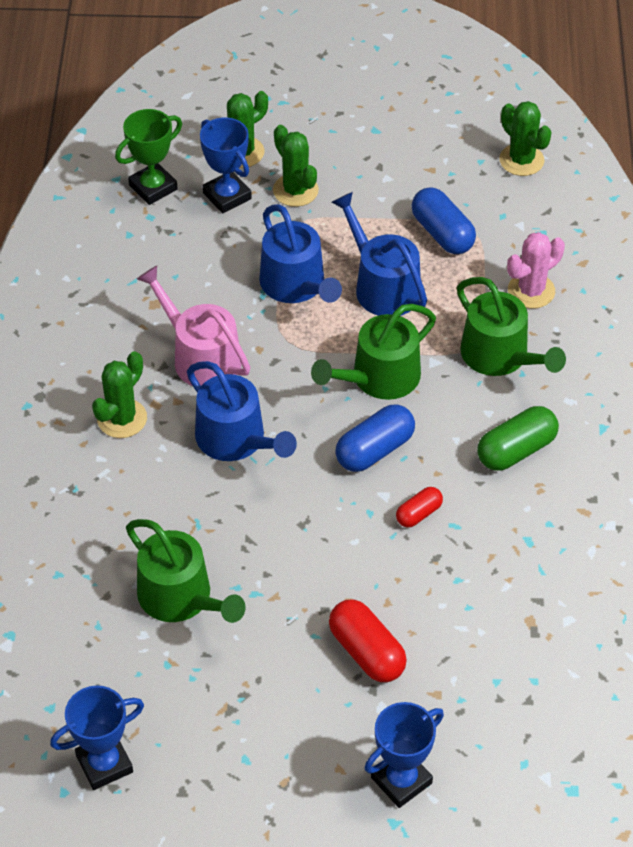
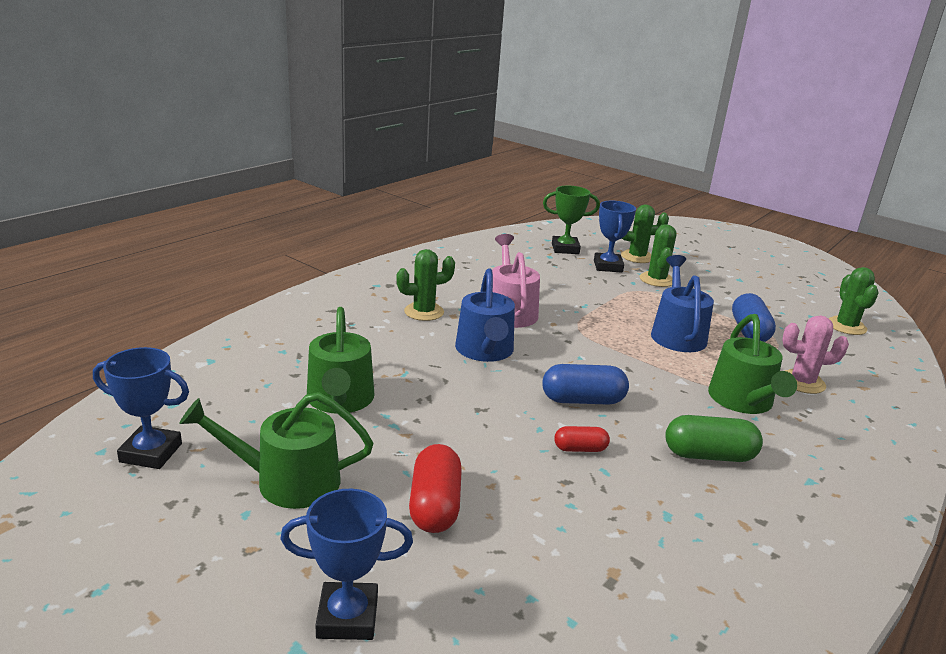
camera: 35 degrees right, 25 degrees down
blue watering can [259,204,342,303] -> none
green watering can [311,304,436,400] -> green watering can moved to [179,392,373,509]

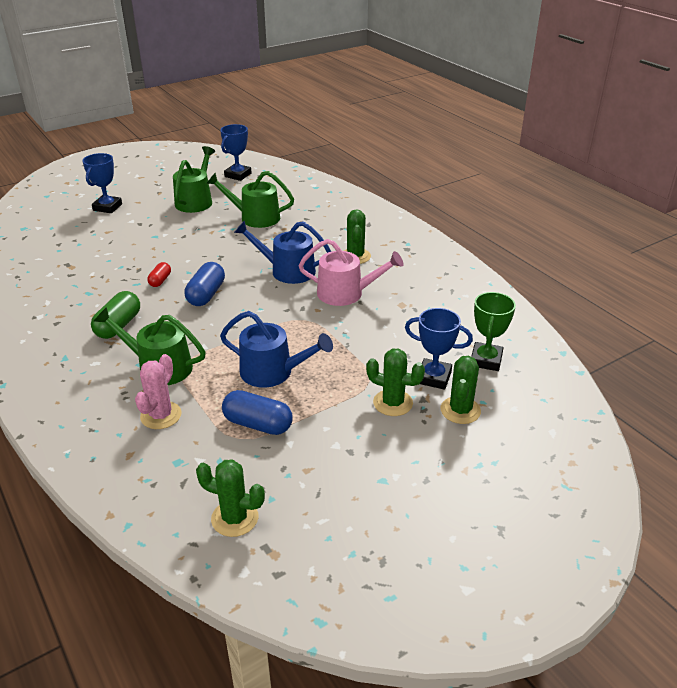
camera: 110 degrees right, 10 degrees up
red capsule [409,444,462,533] -> none

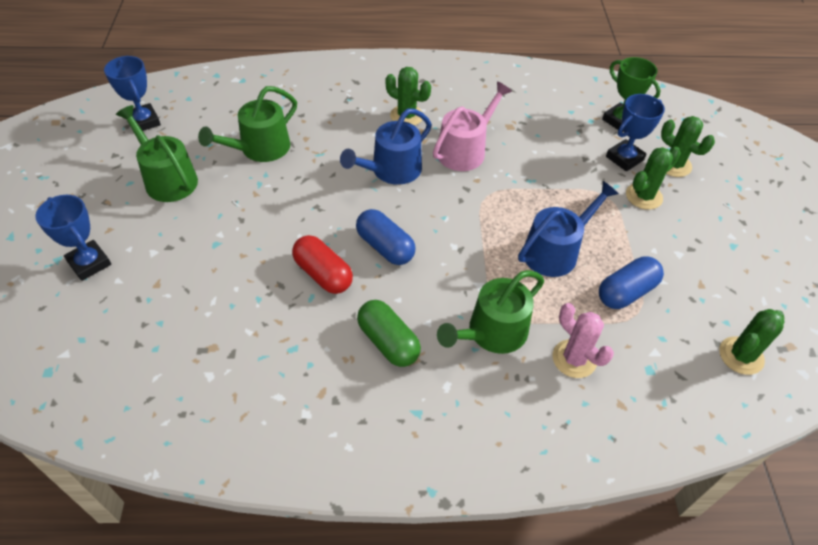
camera: 60 degrees left, 15 degrees up
red capsule [147,262,171,287] -> red capsule [292,235,353,294], size x1.72

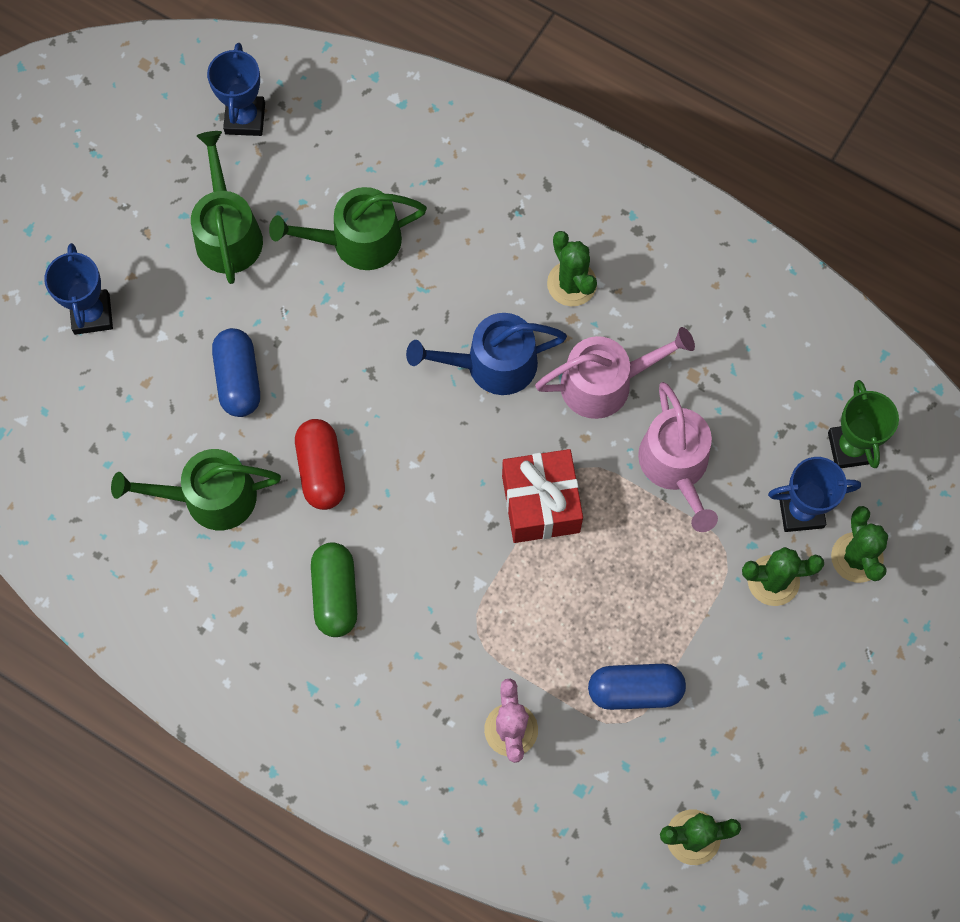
camera: 35 degrees right, 20 degrees up
blue capsule [356,209,415,265] -> blue capsule moved to [212,328,260,417]
green watering can [437,270,544,354] -> green watering can moved to [111,449,281,530]
blue watering can [518,181,619,277] -> none
none -> red gift [502,449,583,543]
none -> pink watering can [638,382,718,532]

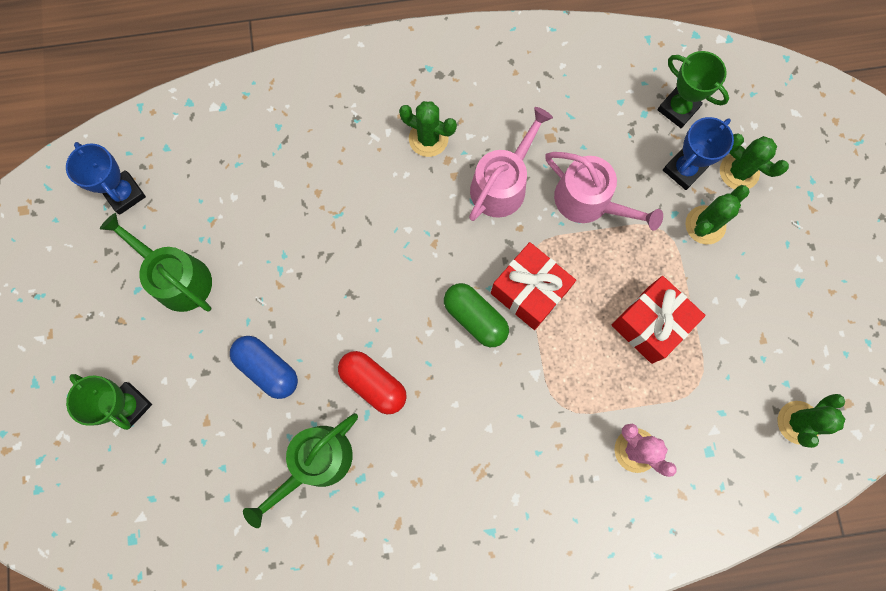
camera: 40 degrees left, 5 degrees up
blue trophy [44,243,113,335] -> green trophy [66,374,152,430]
green watering can [269,187,427,270] -> none
green capsule [311,542,357,637] -> green capsule moved to [444,283,509,347]
blue watering can [406,313,567,395] -> none
blue capsule [588,664,686,710] -> none
none -> red gift [611,276,706,364]

